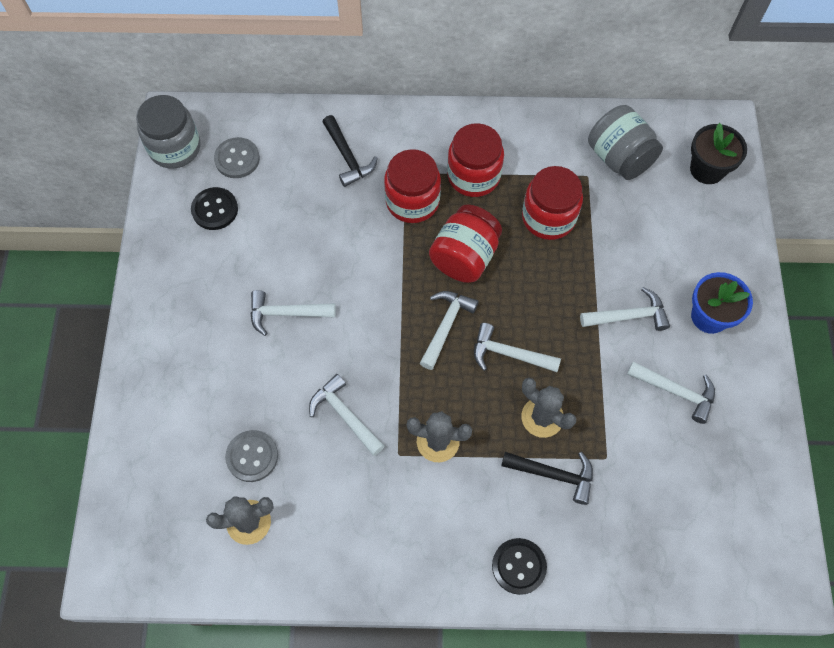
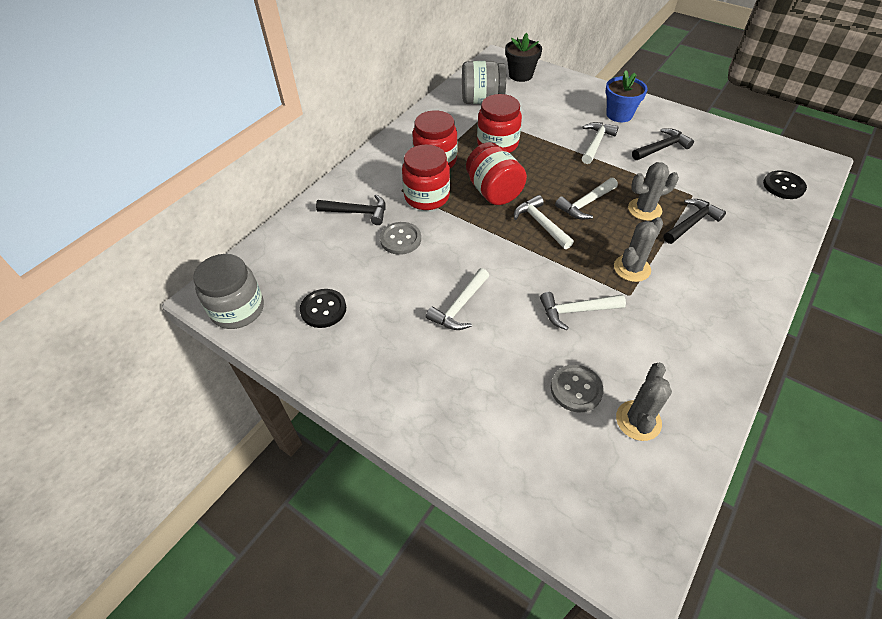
camera: 55 degrees left, 15 degrees down
grey button [214,137,260,178] -> grey button moved to [380,222,421,255]
black button [492,538,547,595] -> black button moved to [763,171,807,199]
white hammer [627,361,715,424] -> black hammer [632,128,694,160]

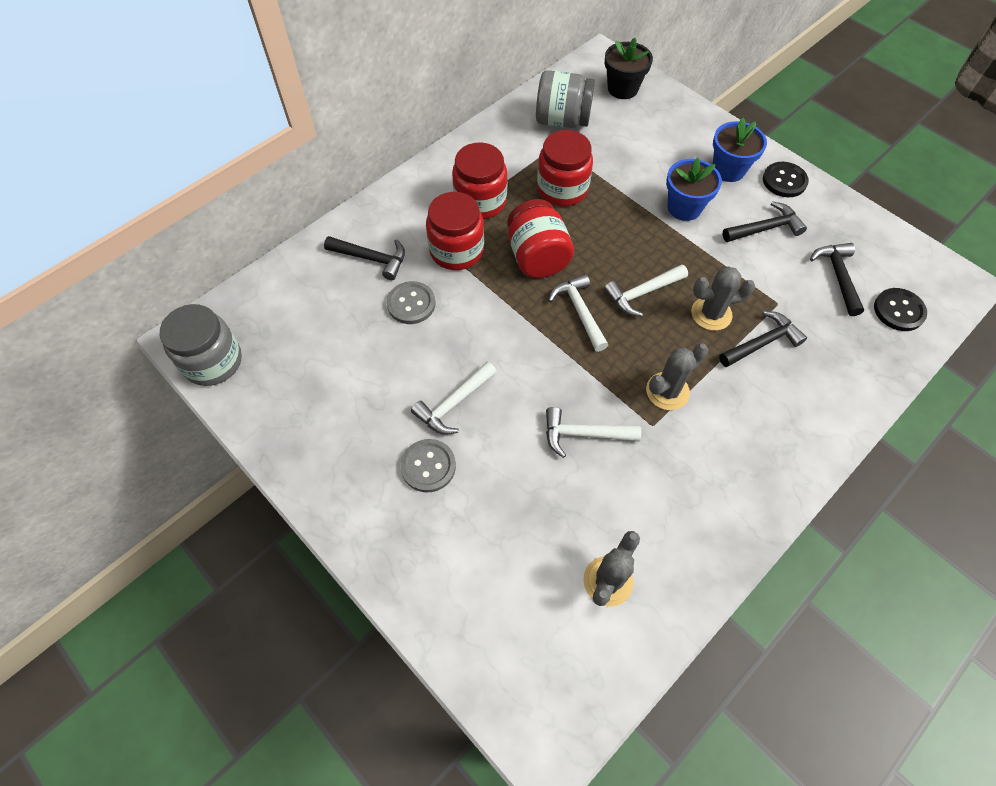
camera: 10 degrees right, 10 degrees up
black button [300,289,346,328] -> black button moved to [763,162,809,197]
grey button [551,365,604,412] -> grey button moved to [401,439,456,492]
white hammer [582,122,619,164] -> blue flower pot [666,158,722,221]
none -> black hammer [810,243,864,316]

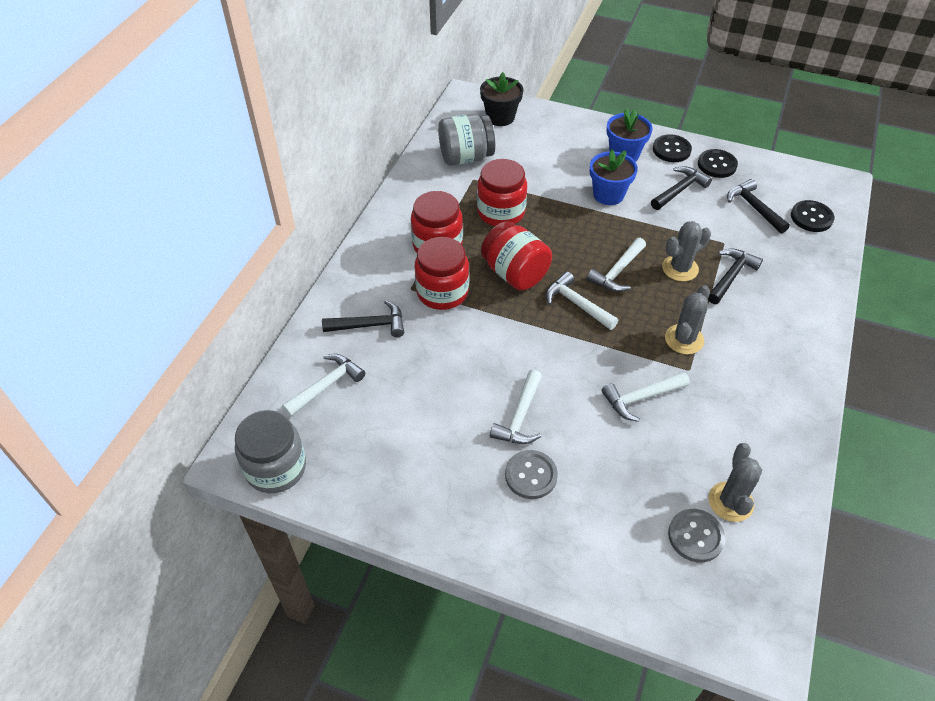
camera: 25 degrees left, 10 degrees down
grey button [387,281,436,324] -> grey button moved to [668,509,725,562]
none -> white hammer [282,354,365,417]
none -> black button [698,149,738,178]

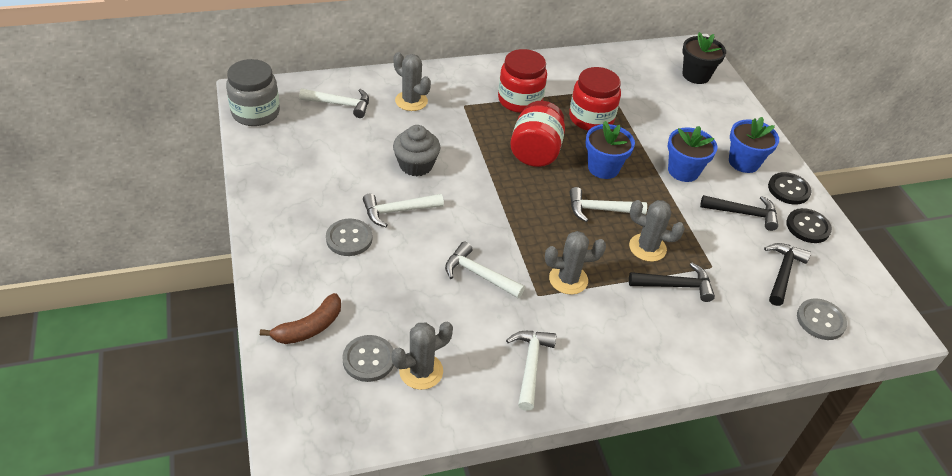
camera: 50 degrees right, 5 degrees down
black hammer [322,300,404,337] -> grey cactus [393,52,431,111]
red jar [415,237,469,310] -> none
grey jar [438,114,495,166] -> none
white hammer [546,272,618,330] -> white hammer moved to [506,331,556,411]
black button [791,200,834,232] -> grey button [797,298,847,340]
none -> brown banana [260,293,341,344]
none -> grey cupcake [393,125,440,176]
none -> blue flower pot [586,121,635,179]

